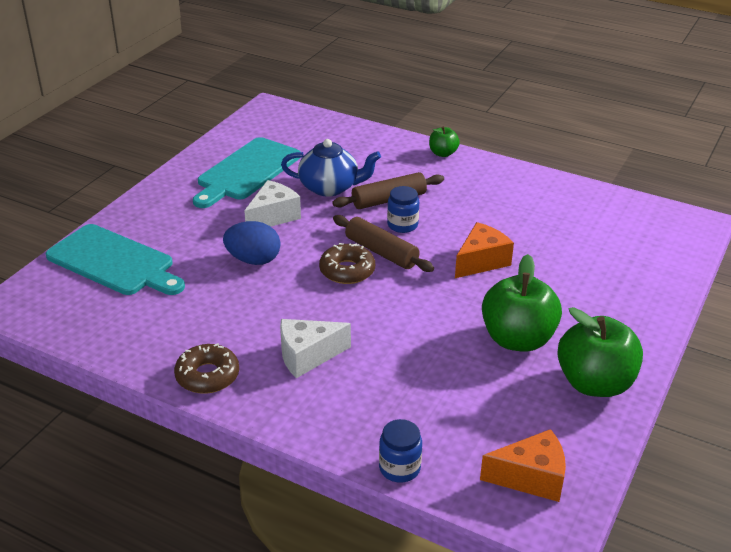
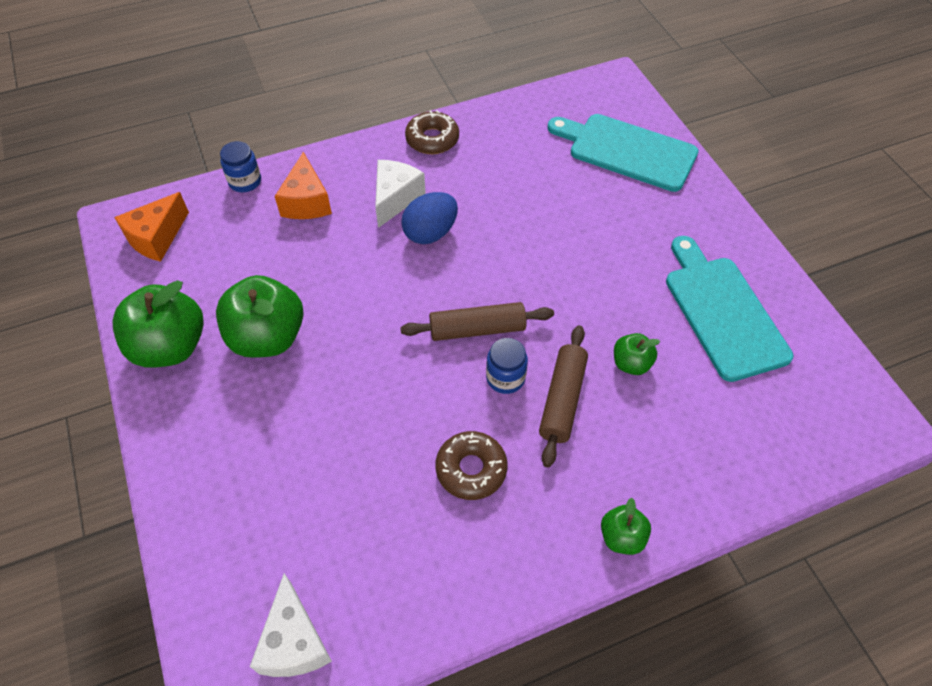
camera: 130 degrees right, 20 degrees up
turquoise cutting board [45,224,185,295] -> turquoise cutting board turned 45 degrees clockwise [547,114,699,192]
blue egg [223,221,281,265] -> blue egg moved to [401,192,458,244]
white cheese [244,180,301,227] -> white cheese moved to [250,573,332,677]
blue teapot [281,139,381,197] -> green apple [614,333,660,375]
brown donut [319,243,375,284] -> brown donut moved to [435,431,508,500]
orange cheese [455,222,514,278] -> orange cheese moved to [275,152,332,219]

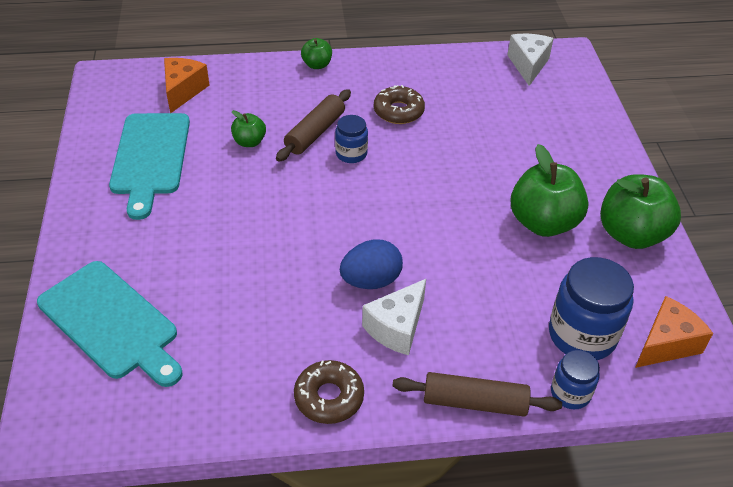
camera: 165 degrees left, 10 degrees down
orange cheese [275,152,332,219] -> orange cheese moved to [164,58,209,113]
brown rolling pin [400,302,554,341] -> brown rolling pin moved to [393,372,562,417]
none -> blue jar [549,257,634,360]

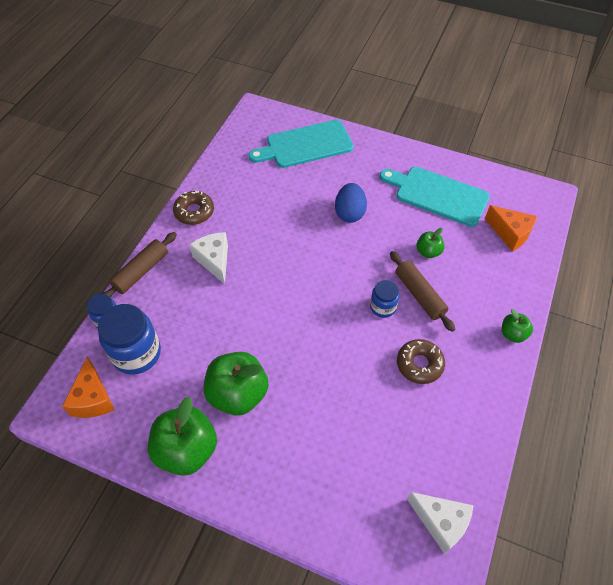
camera: 120 degrees right, 10 degrees up
blue egg [340,240,403,289] -> blue egg moved to [335,183,367,223]

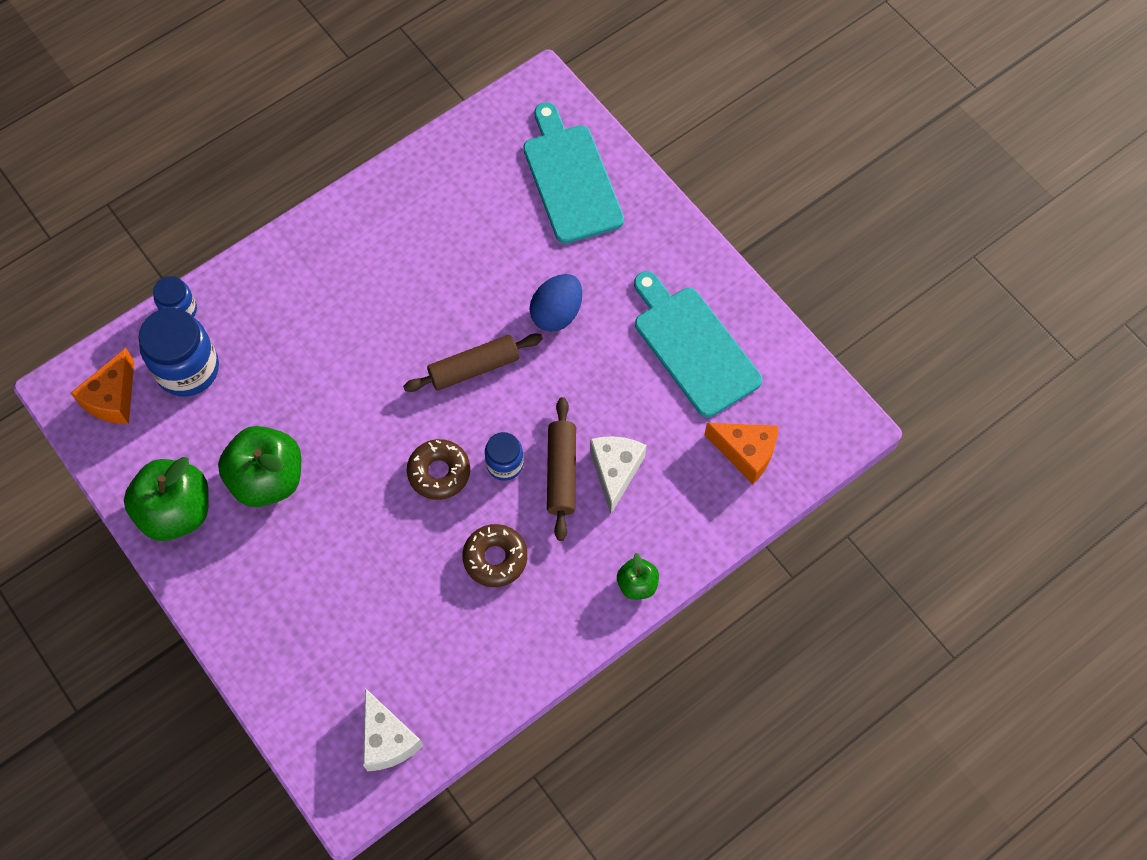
camera: 30 degrees right, 10 degrees up
brown rolling pin [102,232,177,297] -> brown rolling pin moved to [403,333,543,392]
brown donut [173,191,214,225] -> brown donut moved to [407,439,470,500]
white cheese [189,232,228,284] -> white cheese moved to [590,436,646,514]
turquoise cutting board [248,120,353,168] -> turquoise cutting board turned 60 degrees clockwise [523,102,624,244]
green apple [416,228,445,258] -> none
orange cheese [485,205,537,251] -> orange cheese turned 45 degrees counterclockwise [704,423,778,484]

